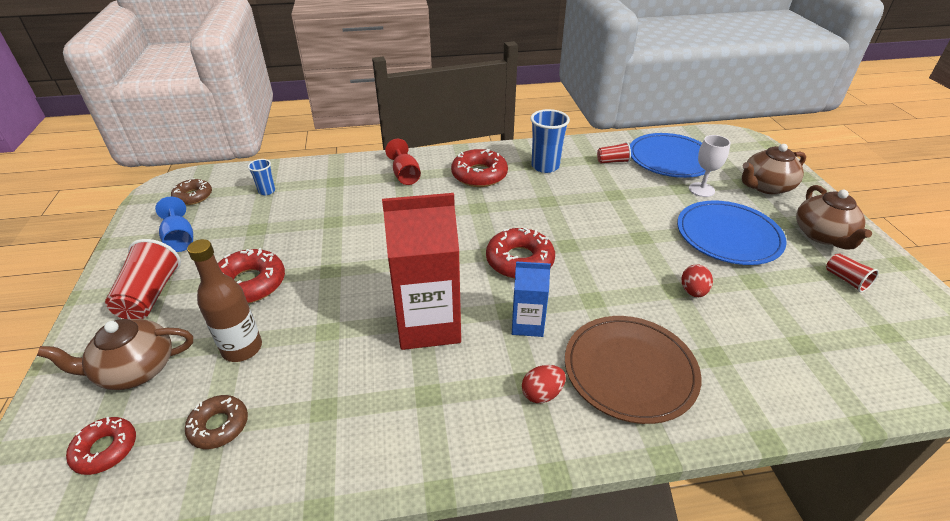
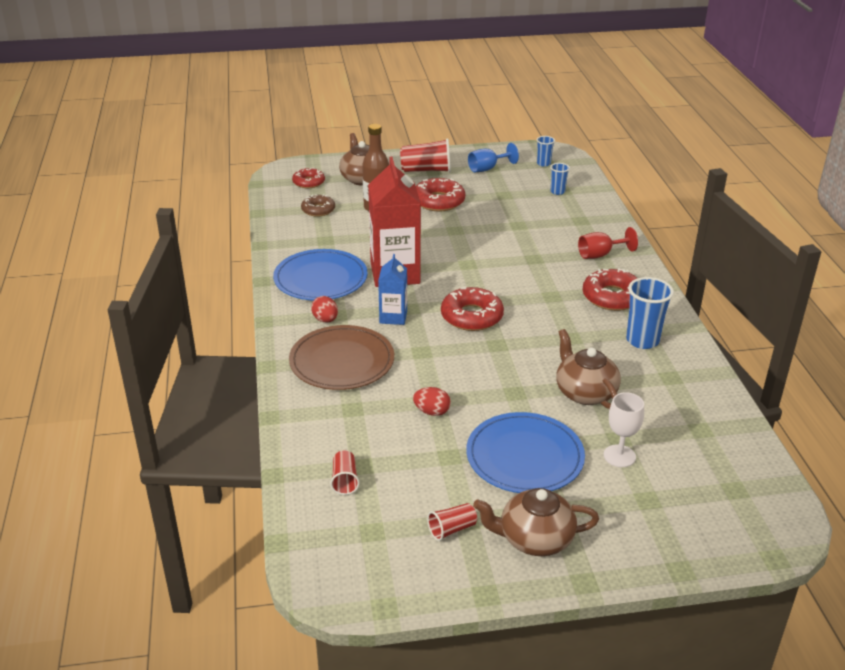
camera: 90 degrees right, 5 degrees down
brown donut [171,178,212,205] -> blue cup [536,136,555,167]
red cup [597,142,631,163] -> red cup moved to [330,451,360,495]
blue plate [630,133,706,178] -> blue plate moved to [273,249,368,301]
brown teapot [742,144,806,194] -> brown teapot moved to [556,329,621,409]

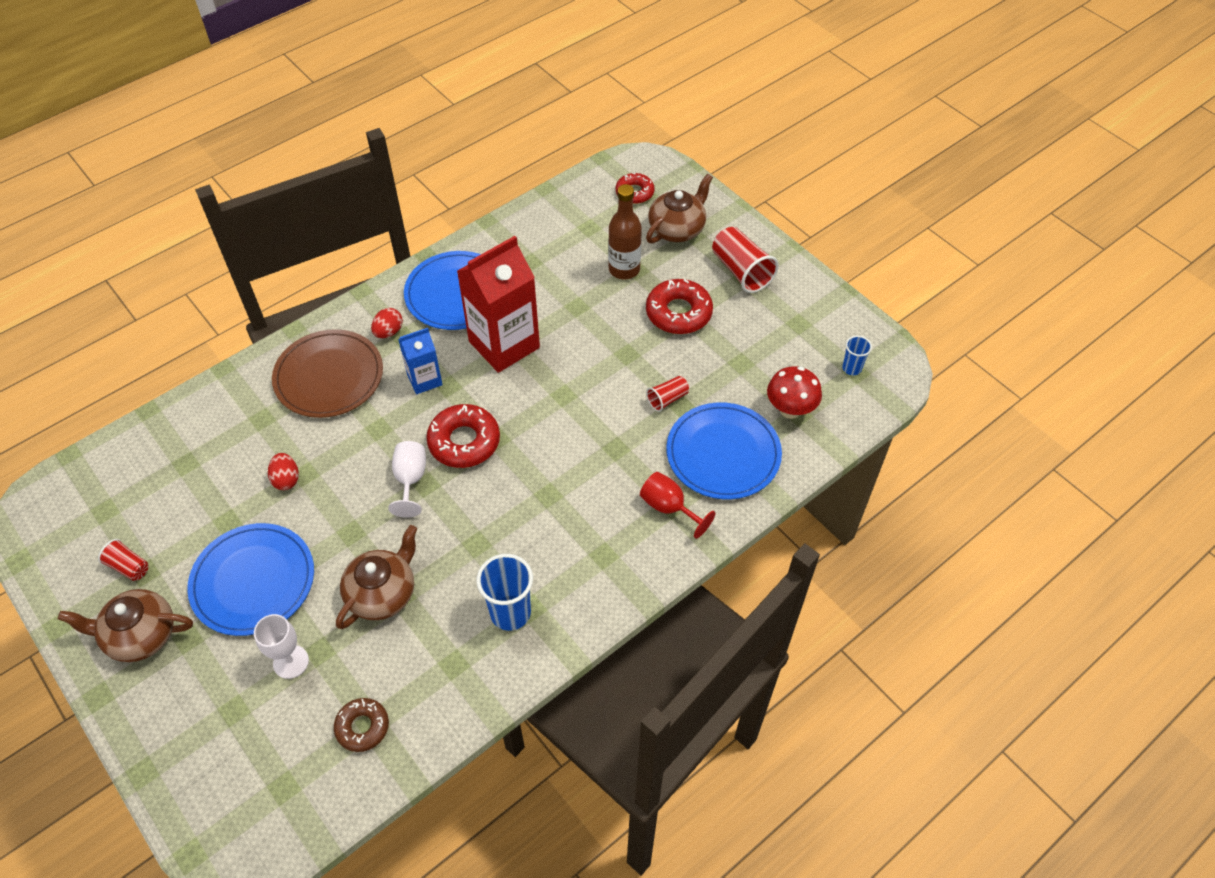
camera: 60 degrees right, 20 degrees up
brown donut [301,194,335,217] -> brown donut moved to [334,698,389,752]
red cup [330,451,360,495] -> red cup moved to [646,376,689,412]
blue goblet [468,143,519,172] -> none
brown teapot [473,488,599,556] -> brown teapot turned 60 degrees counterclockwise [58,589,193,662]
blue cup [550,163,570,195] -> red mushroom [767,366,822,419]
red donut [583,268,637,311] -> none
none -> white goblet [388,441,426,518]
none -> blue plate [666,402,782,499]

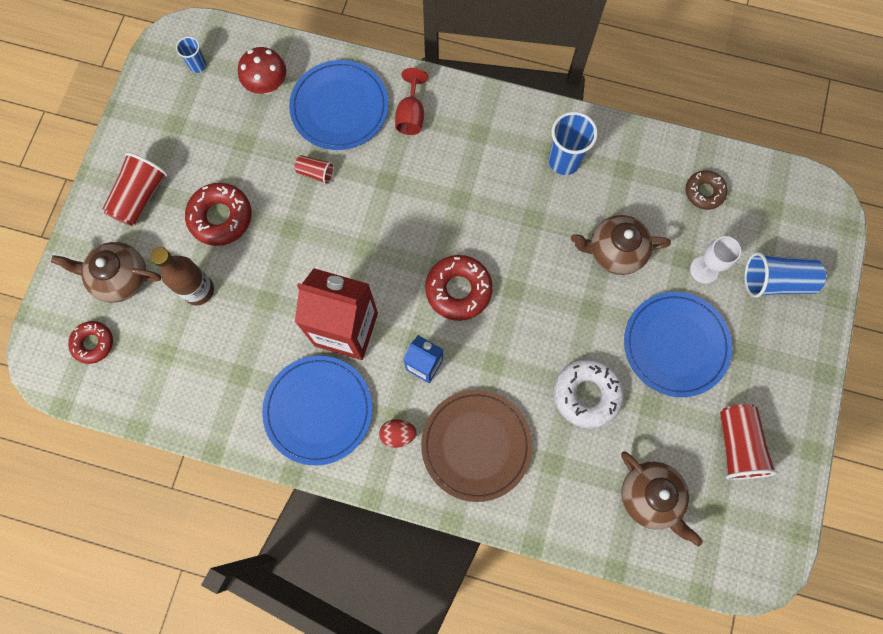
camera: 125 degrees left, 20 degrees up
brown teapot [58,589,193,662] -> brown teapot moved to [621,451,703,546]
red cup [98,539,148,581] -> red cup [720,404,777,480], size x1.80
red egg [268,453,299,490] -> white donut [554,359,624,428]
white goblet [388,441,426,518] -> none
none -> blue cup [744,252,826,298]

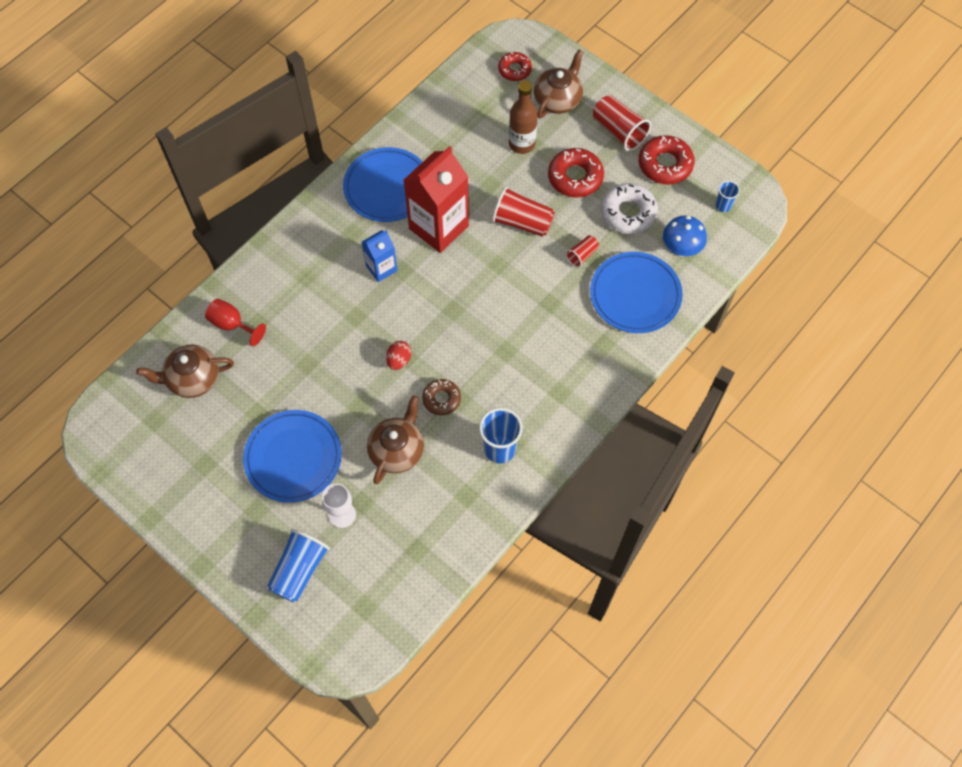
camera: 115 degrees right, 10 degrees down
red mushroom [238,47,286,94] -> blue mushroom [663,216,707,257]
red egg [379,419,417,448] -> red egg moved to [386,341,412,370]
red goblet [395,68,428,135] -> red goblet moved to [205,299,266,346]
brown plate [421,390,532,502] -> none
red donut [425,255,493,321] -> red donut moved to [639,135,694,185]
white donut [554,359,624,428] -> white donut moved to [601,183,658,234]
brown donut [685,170,727,210] -> brown donut moved to [422,379,461,415]
red cup [720,404,777,480] -> red cup moved to [492,186,555,237]

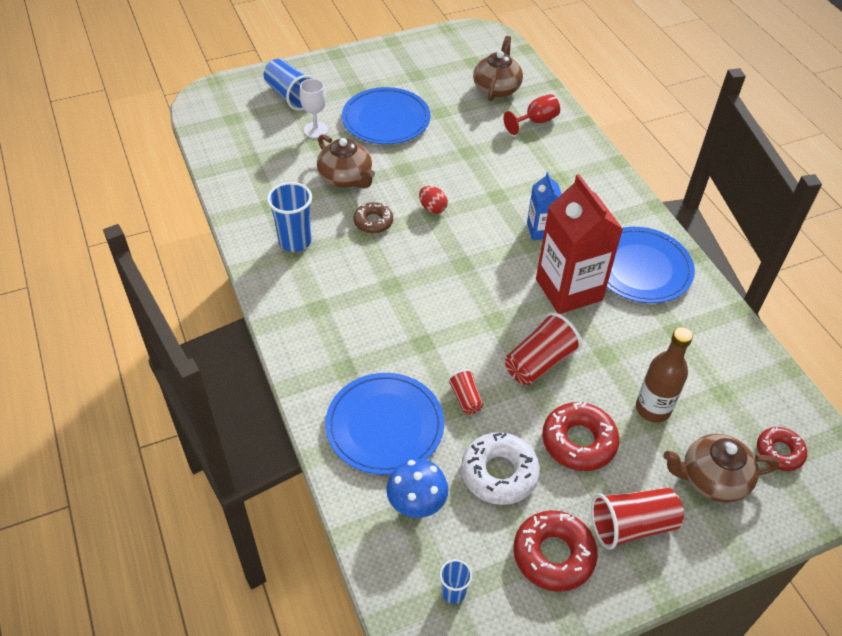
camera: 115 degrees right, 15 degrees down
brown teapot [534,49,583,118] -> brown teapot turned 120 degrees clockwise [663,434,779,503]

